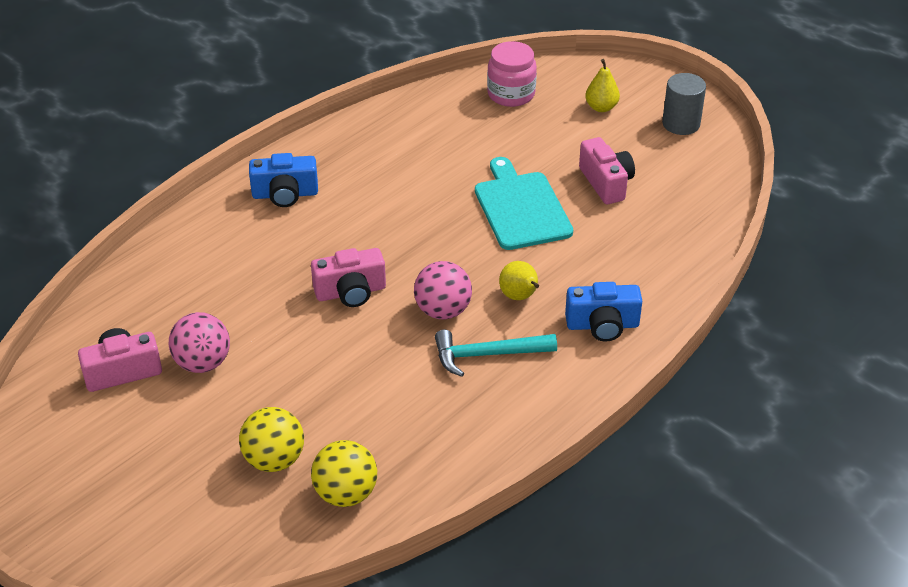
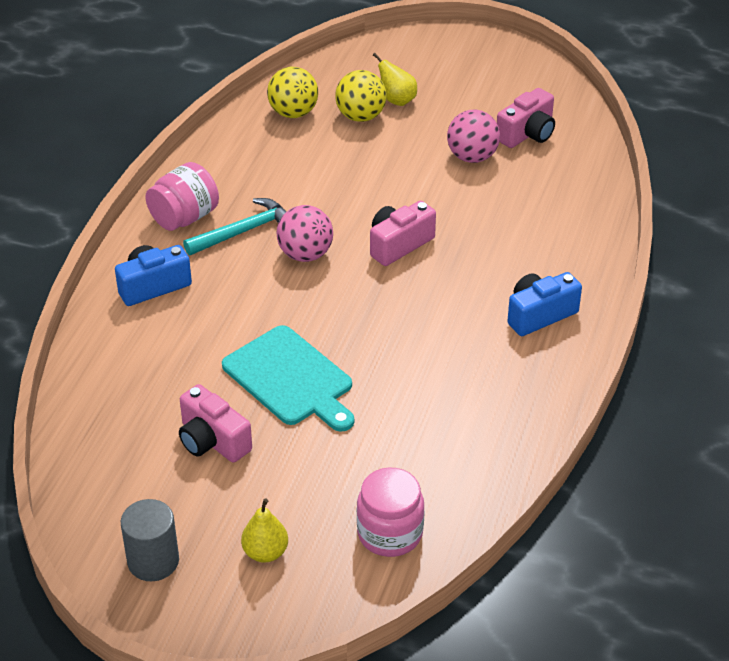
camera: 155 degrees right, 0 degrees up
yellow pear [499,261,539,300] -> yellow pear moved to [373,53,417,106]
none -> pink jar [145,162,219,231]

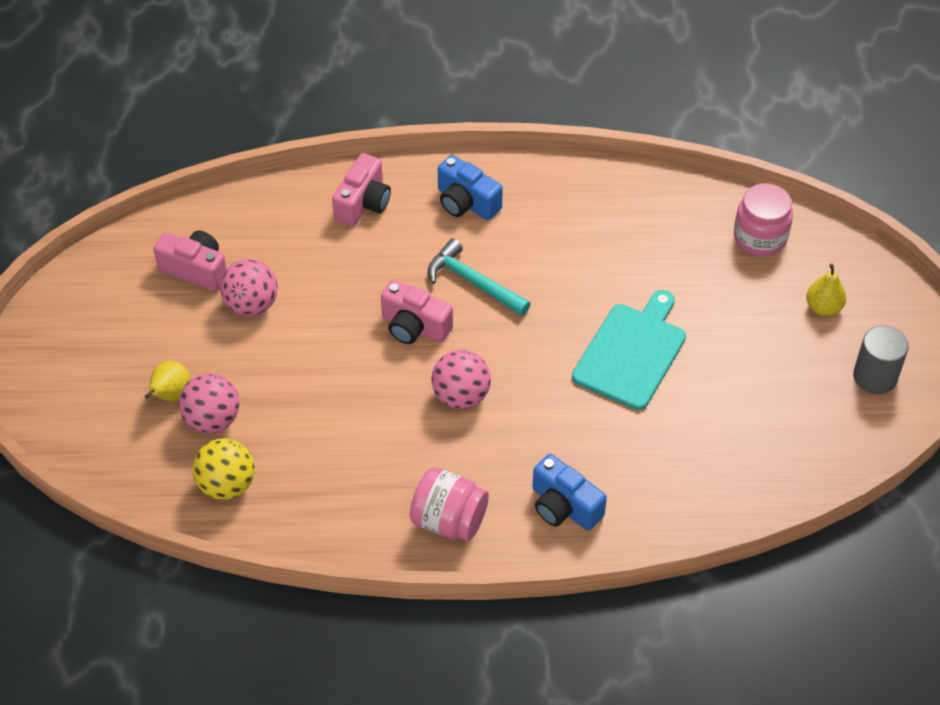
camera: 110 degrees left, 10 degrees up
pink camera [179,384,252,463] -> pink camera moved to [332,153,391,227]
turquoise hammer [183,198,287,255] -> turquoise hammer moved to [428,239,531,316]
yellow ball [335,70,387,122] -> pink ball [179,373,239,433]

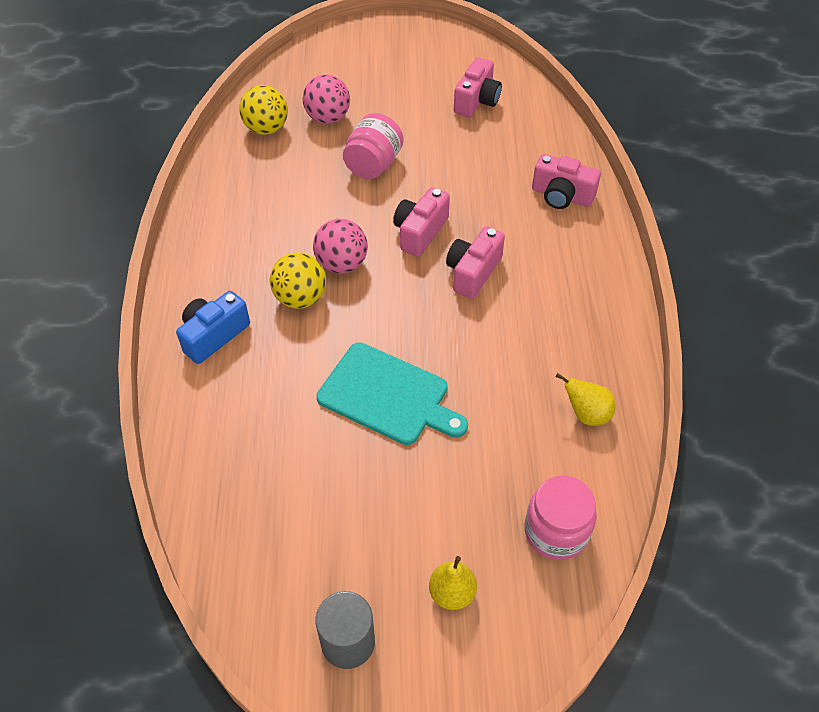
camera: 90 degrees right, 0 degrees up
yellow pear [145,361,191,401] -> yellow pear moved to [556,373,615,426]
pink ball [220,259,278,316] -> none
pink jar [410,467,489,541] -> pink jar moved to [343,113,404,179]
turquoise hammer [428,239,531,316] -> pink camera [446,227,505,299]
blue camera [438,155,503,220] -> none
none -> yellow ball [270,252,326,309]

